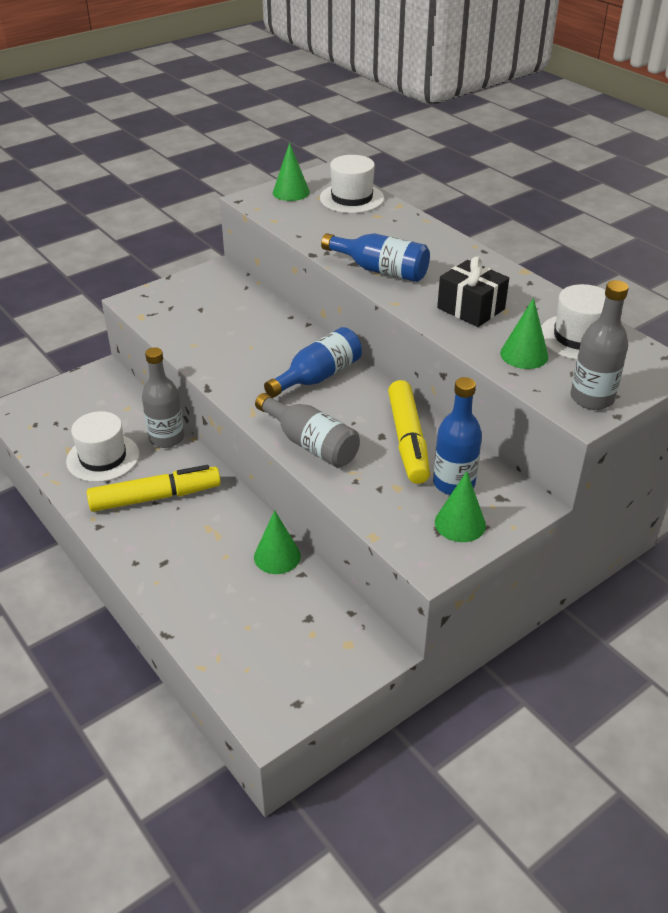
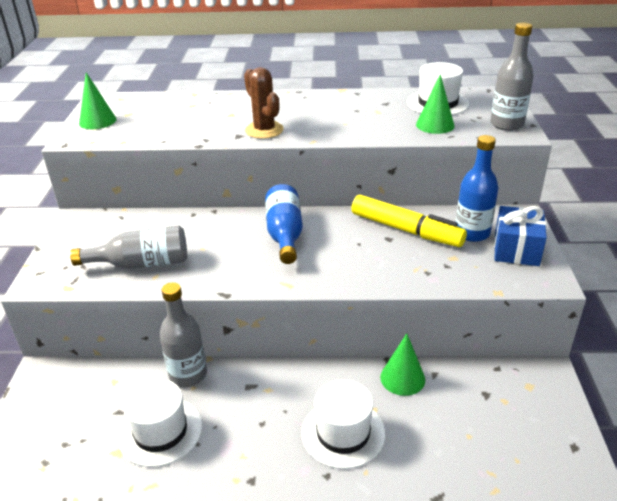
camera: 50 degrees left, 5 degrees down
yellow marker [87,465,221,512] -> none
grey bottle [255,393,360,468] -> grey bottle moved to [70,226,187,269]
white hat [320,155,384,213] -> white hat moved to [302,380,385,469]
blue bottle [321,233,430,282] -> brown cactus [244,67,284,139]
green cone [435,471,486,542] -> blue gift [494,206,547,266]
black gift [437,256,509,327] -> none

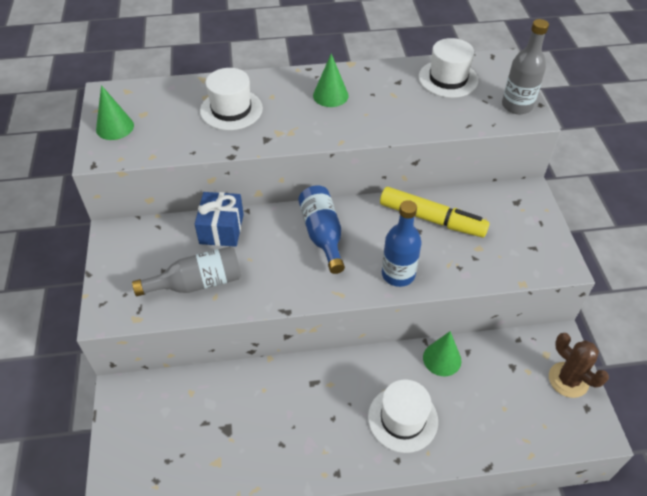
camera: 10 degrees left, 15 degrees up
white hat [118,379,202,467] -> white hat moved to [200,68,263,130]
grey bottle [159,282,207,387] -> none
brown cactus [244,67,284,139] -> brown cactus moved to [549,333,609,398]
green cone [416,74,455,134] -> green cone moved to [313,54,349,107]
blue bottle [456,135,498,242] -> blue bottle moved to [382,200,422,287]
blue gift [494,206,547,266] -> blue gift moved to [195,192,244,247]

